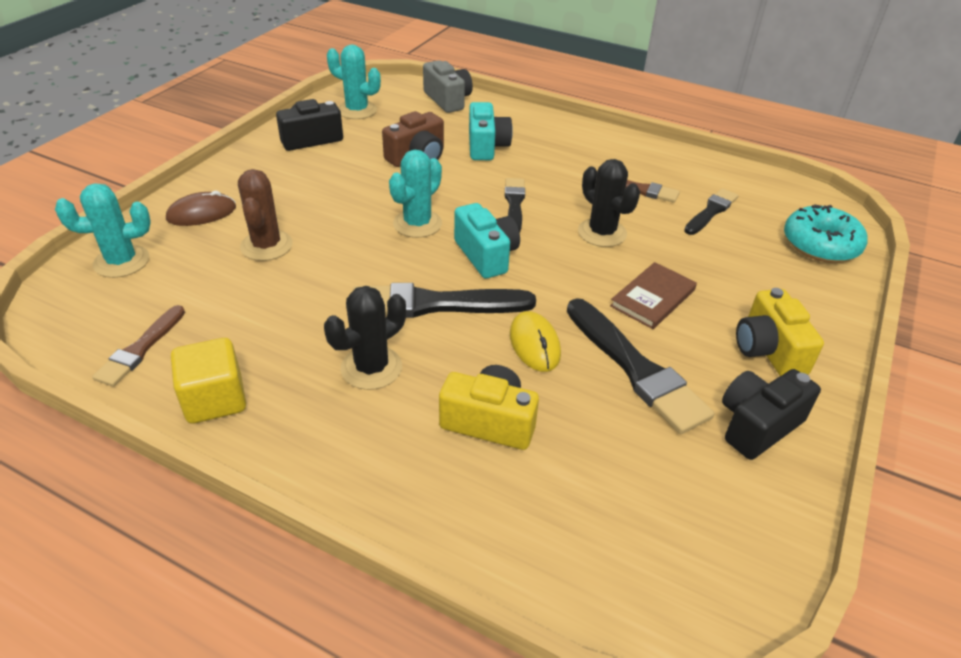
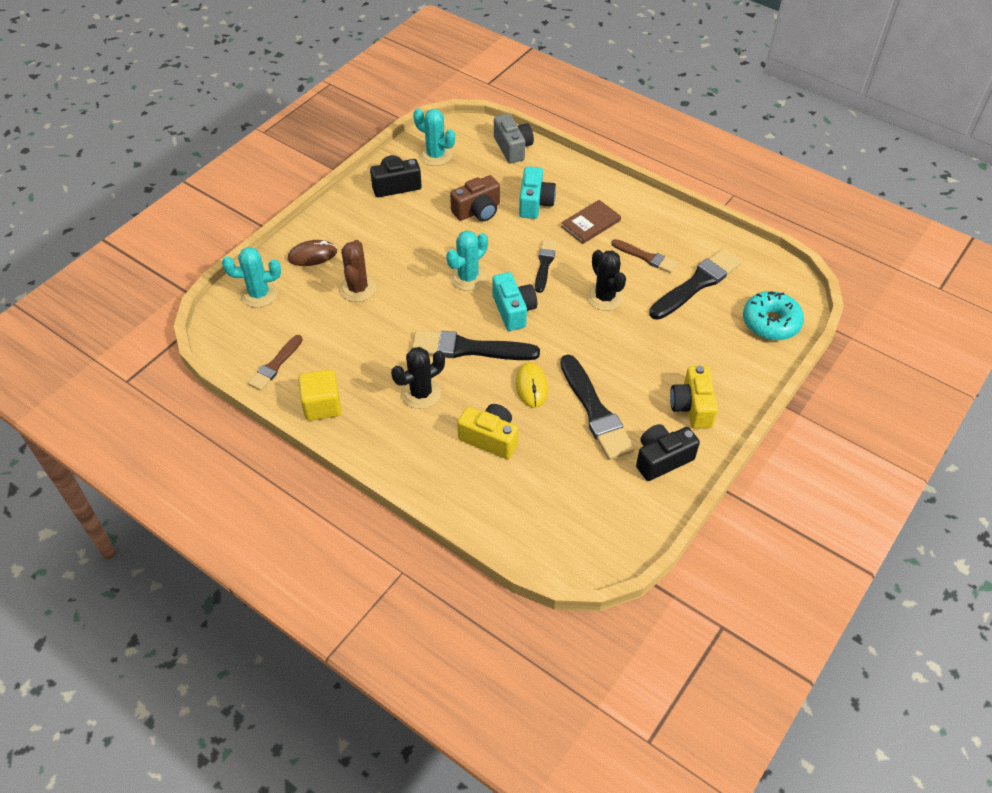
camera: 10 degrees right, 10 degrees up
brown book [610,262,697,329] -> brown book moved to [561,200,621,244]
black brush [684,188,738,235] -> black brush [649,249,742,320], size x1.68

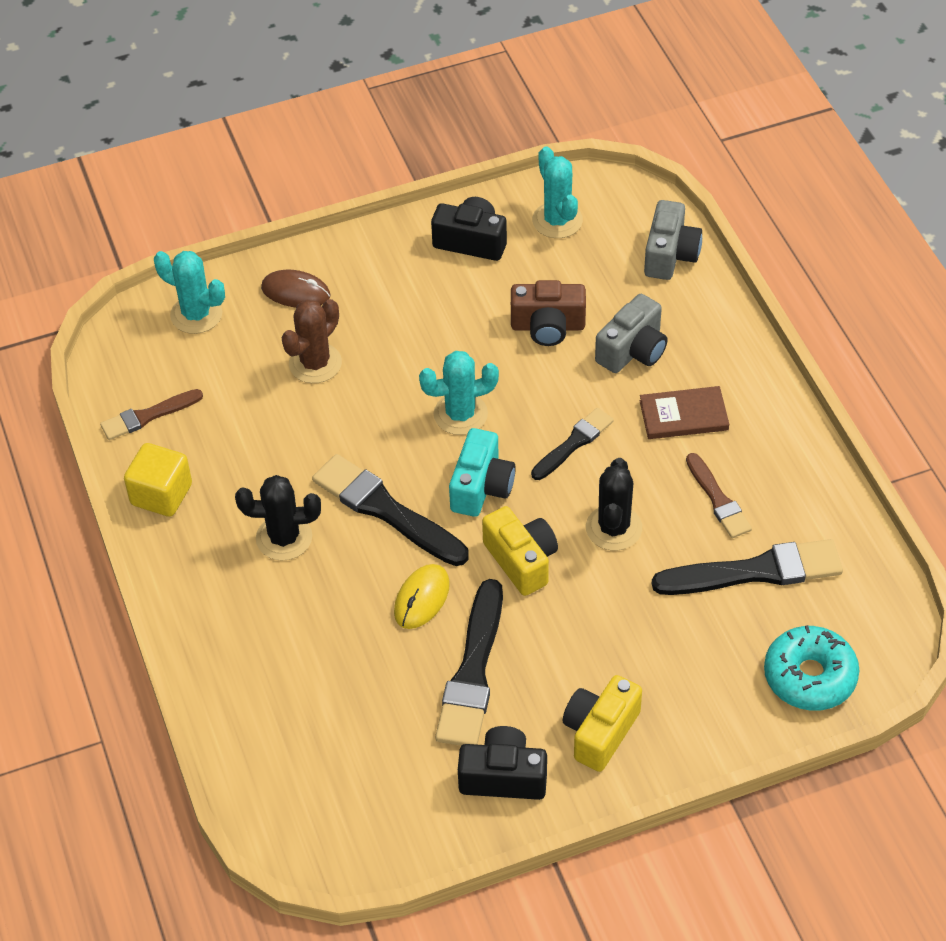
camera: 35 degrees right, 0 degrees up
yellow camera [457,404,518,459] -> yellow camera moved to [482,506,558,596]
turquoise camera [519,166,556,219] -> grey camera [595,294,668,373]

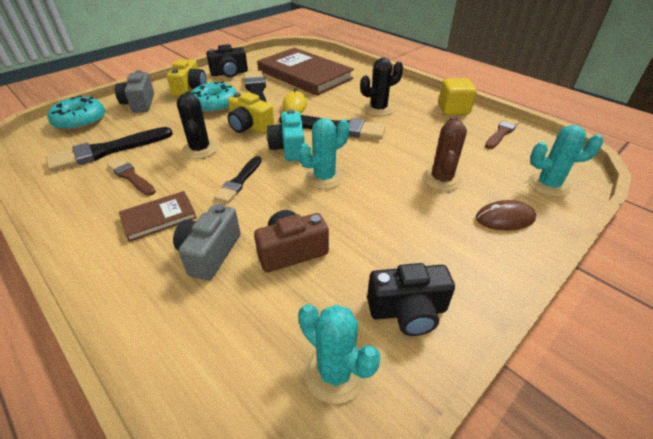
camera: 155 degrees right, 10 degrees down
grey camera [644,200,702,280] -> grey camera moved to [115,70,154,113]
none -> turquoise donut [191,82,237,114]
none -> brown book [257,48,354,96]

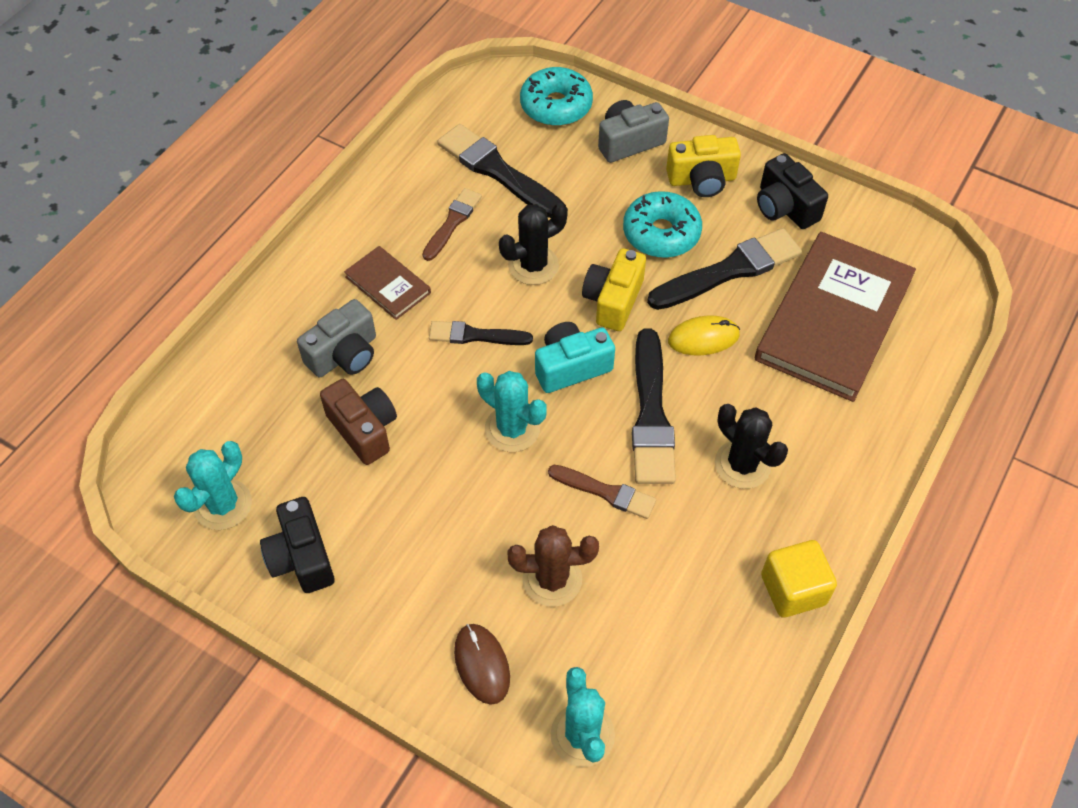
camera: 75 degrees right, 15 degrees up
grey camera [173,204,240,281] -> grey camera turned 135 degrees clockwise [297,299,376,377]
brown brush [485,117,519,149] -> brown brush moved to [548,465,656,519]

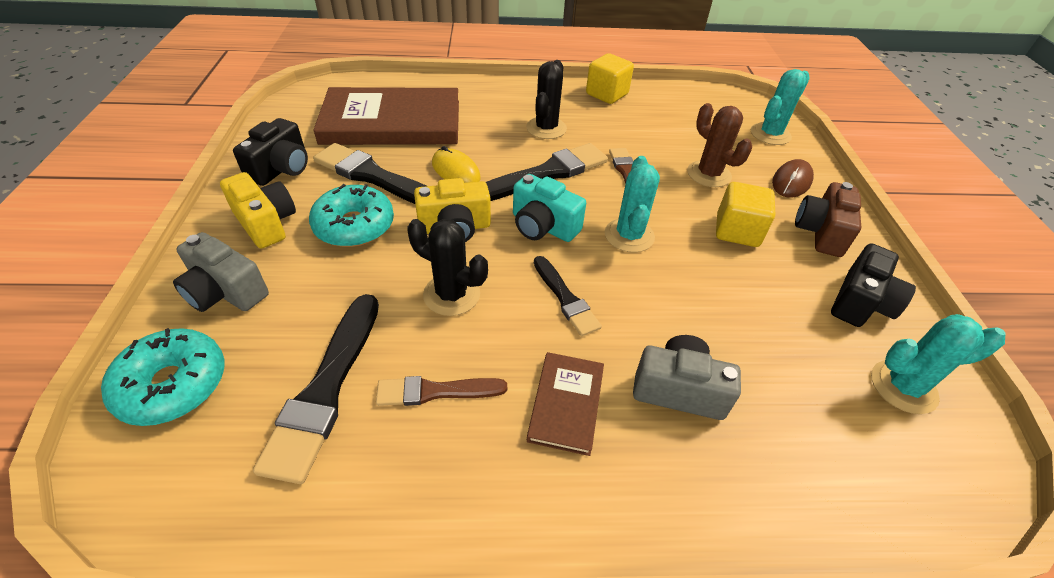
camera: 125 degrees left, 10 degrees down
brown camera [320,379,397,465] -> brown camera moved to [795,182,861,257]
none -> yellow cube [716,182,775,247]

